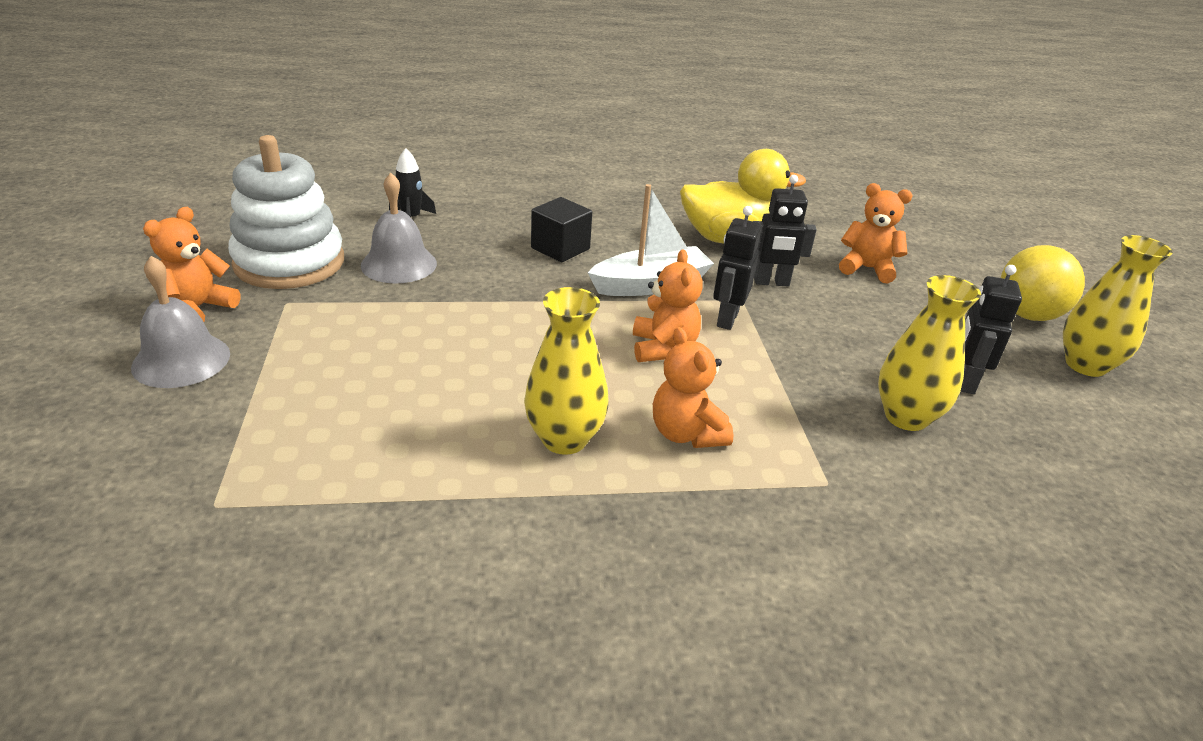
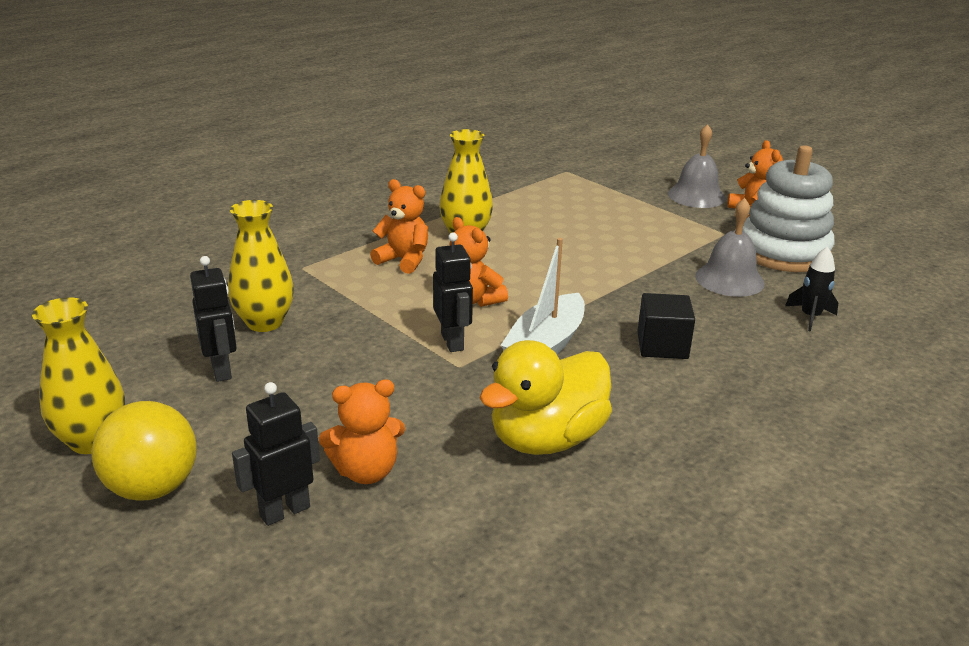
camera: 145 degrees right, 5 degrees down
black robot [753,175,817,286] -> black robot moved to [232,382,320,526]

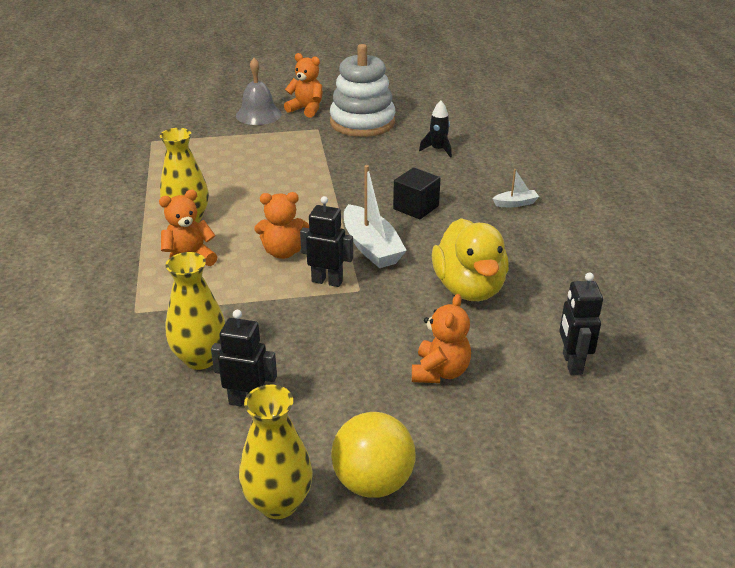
camera: 55 degrees left, 5 degrees up
black robot [232,382,320,526] -> black robot moved to [559,273,603,375]
grey bell [695,198,765,297] -> none
none -> white boat [493,169,539,207]

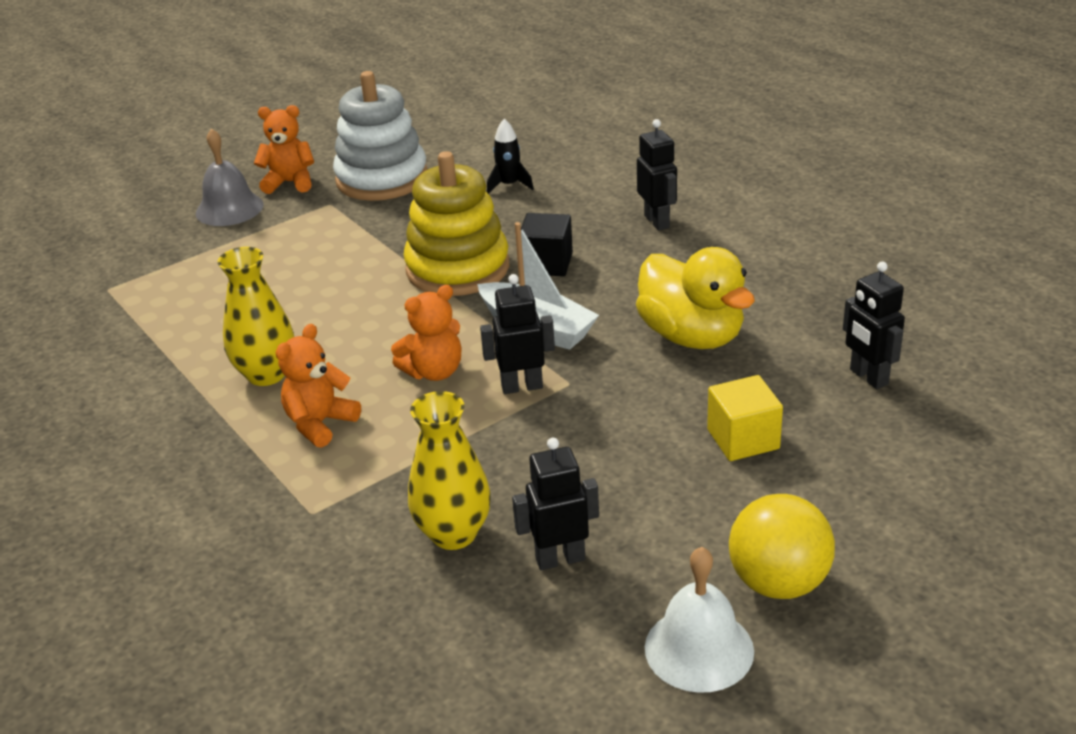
camera: 25 degrees left, 0 degrees up
yellow vase [239,385,312,519] -> white bell [645,547,754,693]
orange teddy bear [412,294,471,383] -> yellow cube [707,375,783,461]
white boat [493,169,539,207] -> black robot [637,119,677,230]
none -> yellow stacking toy [403,151,509,296]

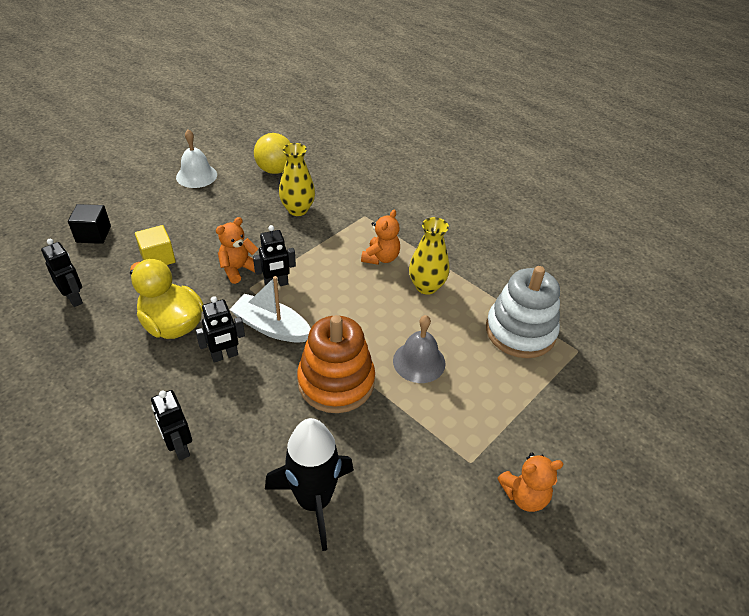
camera: 165 degrees right, 10 degrees up
grey bell [196,128,264,226] -> grey bell moved to [393,315,446,383]
white stacking toy [333,71,428,201] -> white stacking toy moved to [486,266,560,358]
orange teddy bear [391,285,461,381] -> orange teddy bear moved to [216,217,258,284]
yellow stacking toy [403,151,509,296] -> orange stacking toy [297,315,375,413]
black rocket [487,119,534,194] -> black rocket [265,418,354,551], size x2.10
black robot [512,438,599,570] -> black robot moved to [196,296,245,362]
black cube [521,213,573,276] -> black cube moved to [68,204,111,244]
yellow ball [729,494,835,599] -> yellow ball moved to [254,133,290,174]

